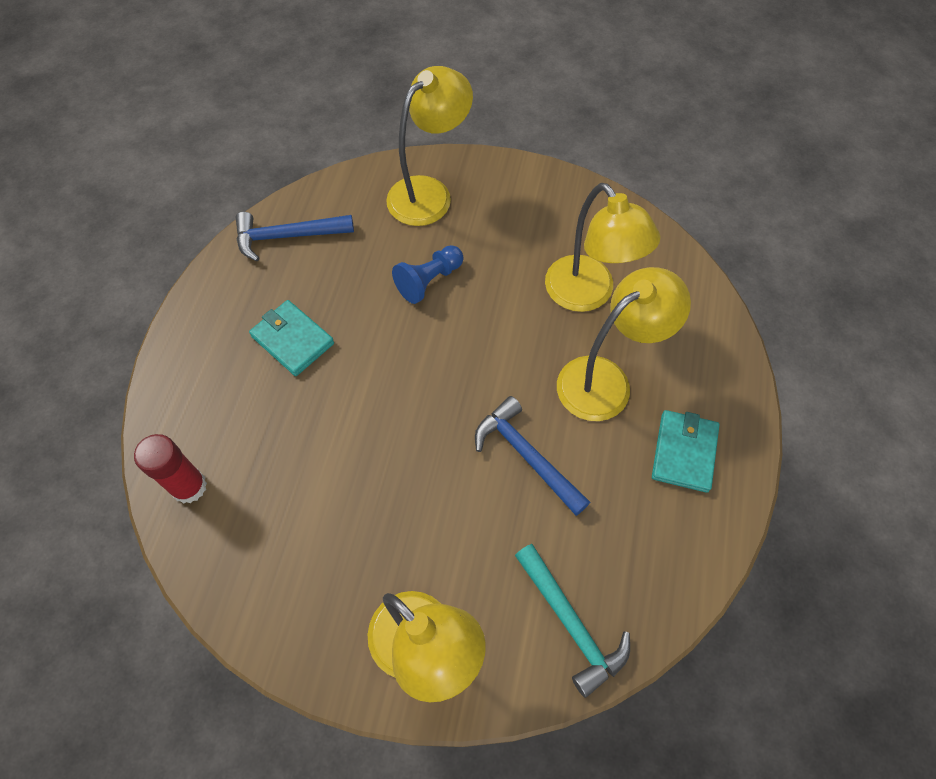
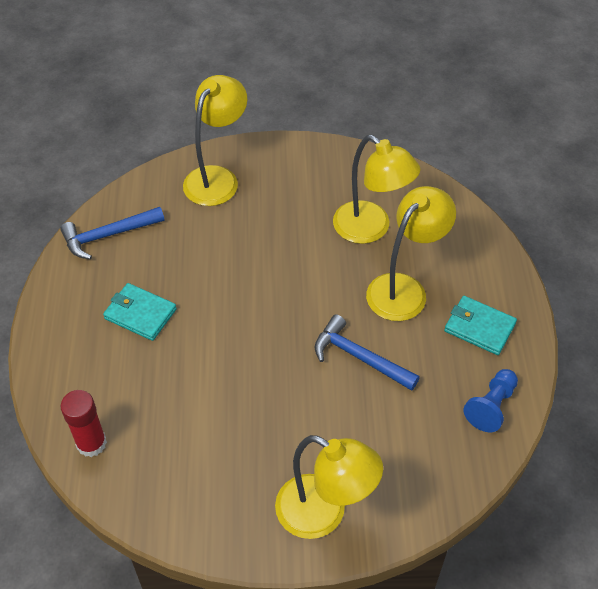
camera: 15 degrees left, 10 degrees down
blue pawn [392,245,464,304] -> blue pawn moved to [464,369,518,432]
turquoise hammer [515,544,630,698] -> none
turquoise wallet [652,410,719,493] -> turquoise wallet turned 60 degrees counterclockwise [444,296,517,355]

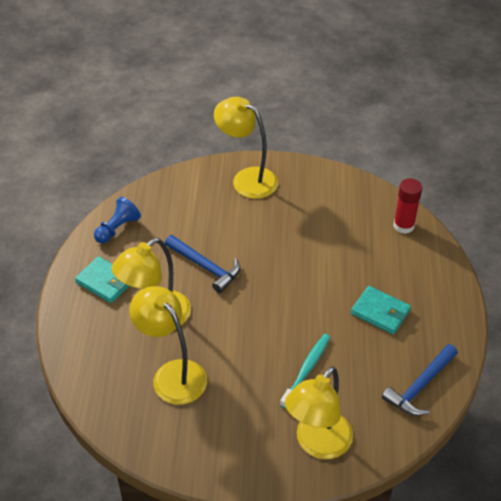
camera: 175 degrees left, 5 degrees down
blue hammer [60,207,165,259] -> blue hammer turned 150 degrees clockwise [382,344,458,416]
none -> turquoise toothbrush [280,334,330,408]

